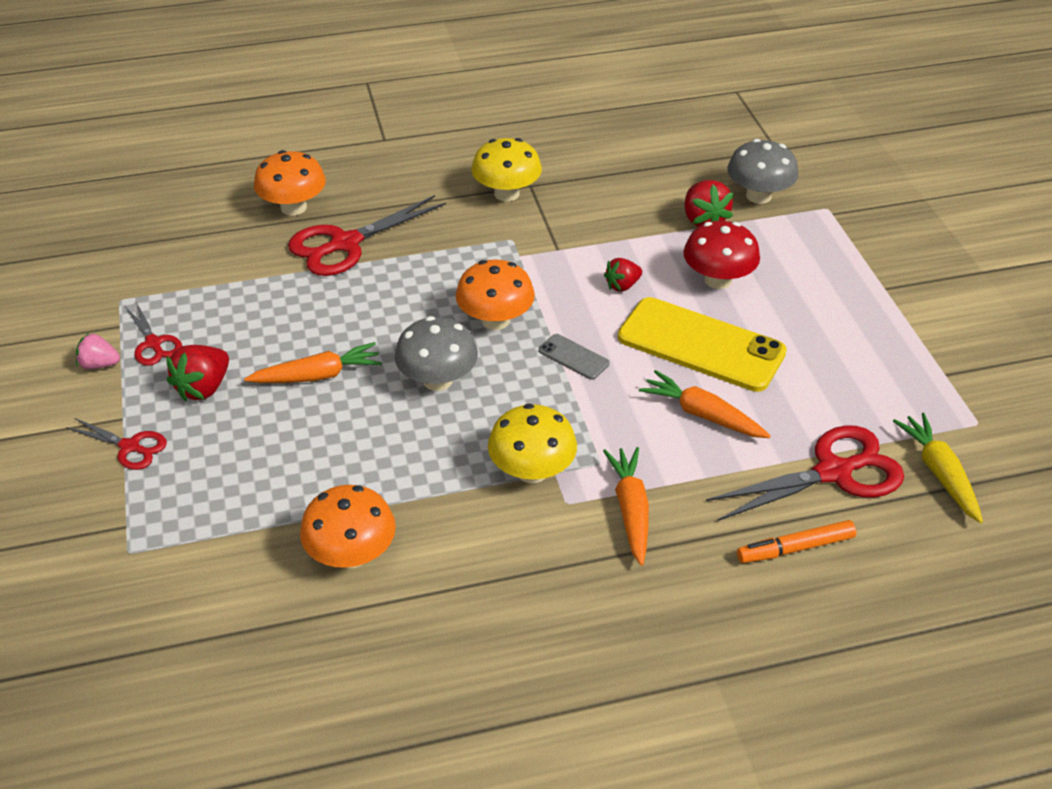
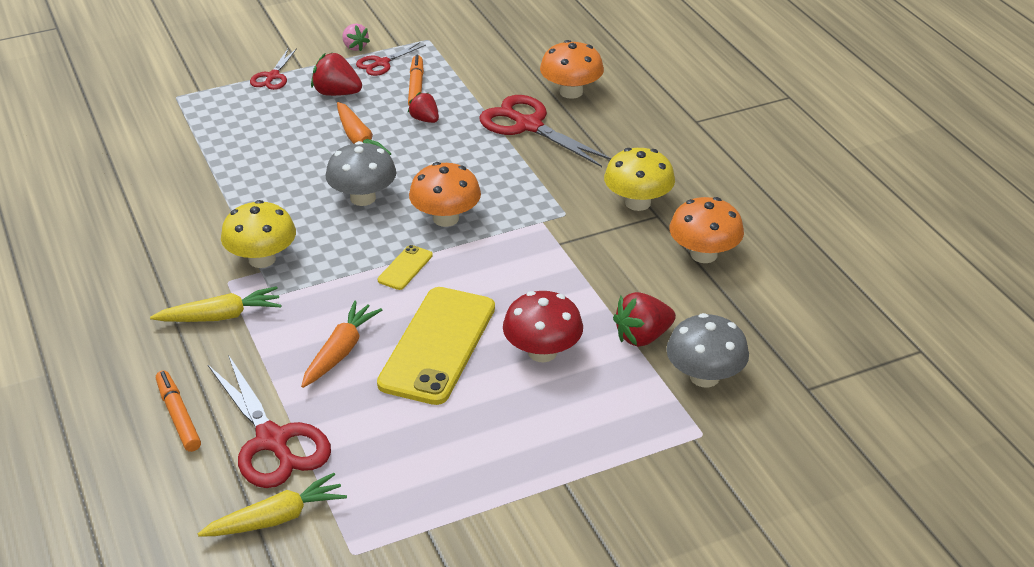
camera: 80 degrees right, 5 degrees down
pink strawberry [76,333,120,369] -> pink strawberry turned 150 degrees clockwise [342,23,370,51]
orange mushroom [300,485,396,568] -> orange mushroom moved to [669,197,744,263]
grey phone [539,334,610,380] -> yellow phone [378,245,433,290]
orange carrot [603,447,649,566] -> yellow carrot [150,286,282,322]
red strawberry [604,258,642,292] -> red strawberry moved to [408,92,439,123]
none -> orange marker [408,55,424,105]

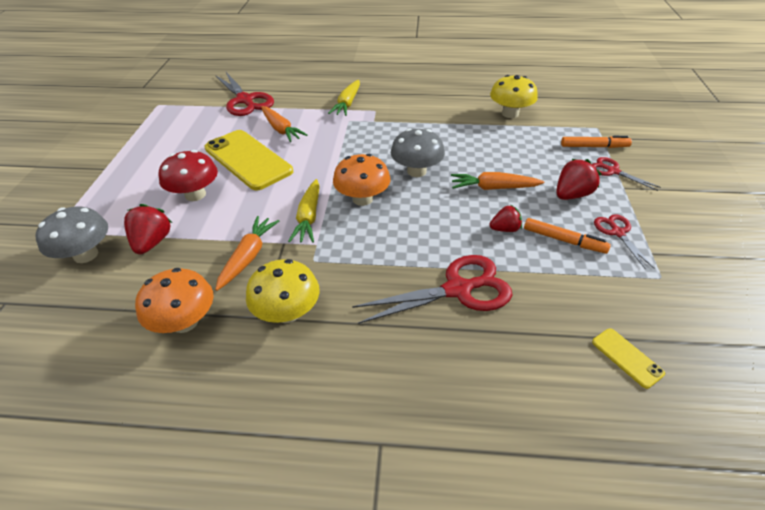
camera: 120 degrees right, 5 degrees up
orange marker [156,370,201,452] -> orange marker moved to [561,136,632,148]
yellow carrot [198,473,347,537] -> yellow carrot moved to [288,179,320,243]
red scissors [208,355,331,488] -> red scissors turned 120 degrees counterclockwise [215,72,274,116]
yellow mushroom [221,200,296,268] -> yellow mushroom moved to [490,75,538,118]
pink strawberry [342,23,370,51] -> none
yellow phone [378,245,433,290] -> yellow phone moved to [592,328,665,389]
orange mushroom [540,40,604,99] -> none
none -> orange carrot [215,216,279,291]

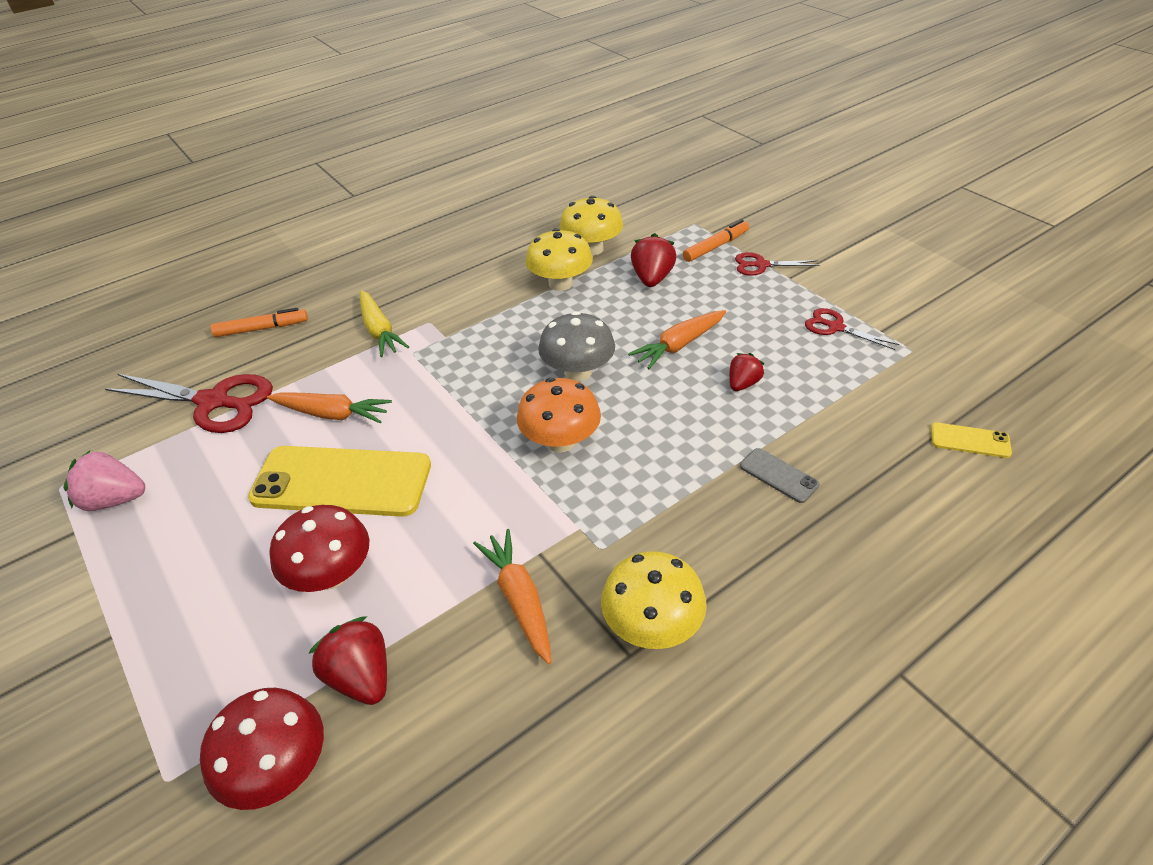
camera: 40 degrees left, 0 degrees up
grey mushroom [35,206,108,263] -> red mushroom [200,688,324,810]
orange mushroom [135,268,214,333] -> none
yellow carrot [288,179,320,243] -> none
red scissors [352,255,512,324] -> grey phone [740,448,820,503]
orange marker [524,218,611,254] -> orange marker moved to [211,308,308,337]
red strawberry [556,159,601,200] -> red strawberry moved to [631,233,677,287]
none -> pink strawberry [63,451,145,511]
none -> yellow mushroom [526,228,593,291]

